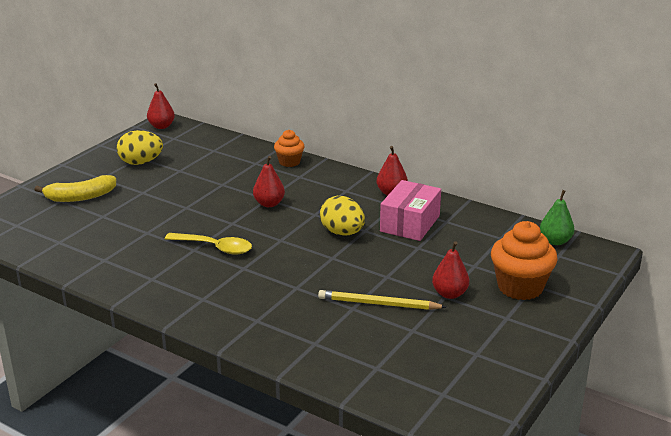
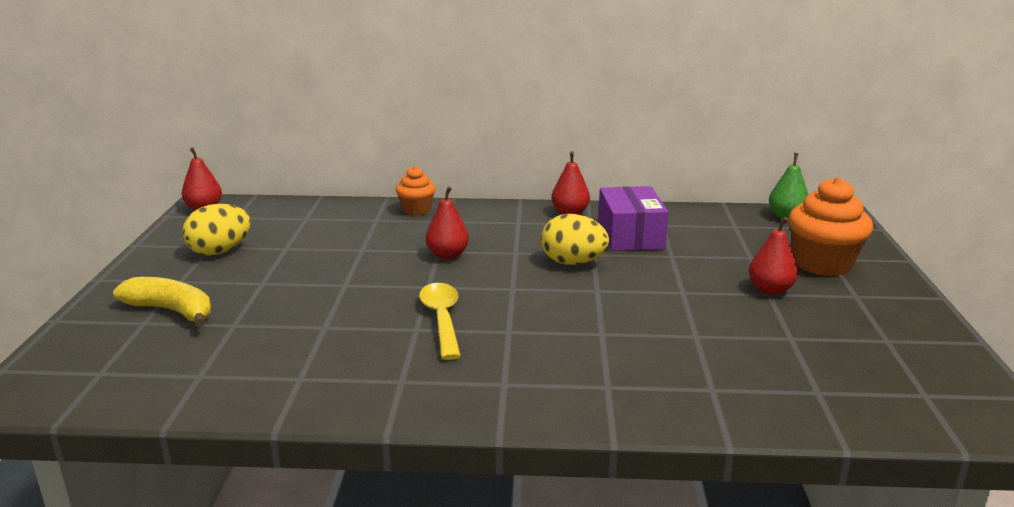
camera: 30 degrees left, 5 degrees down
yellow banana [34,175,116,202] -> yellow banana turned 105 degrees counterclockwise [113,277,211,327]
yellow spoon [165,233,252,255] -> yellow spoon turned 90 degrees counterclockwise [419,283,461,360]
yellow pencil [318,290,446,310] -> none
pink box [380,180,441,241] -> purple box [598,186,669,251]

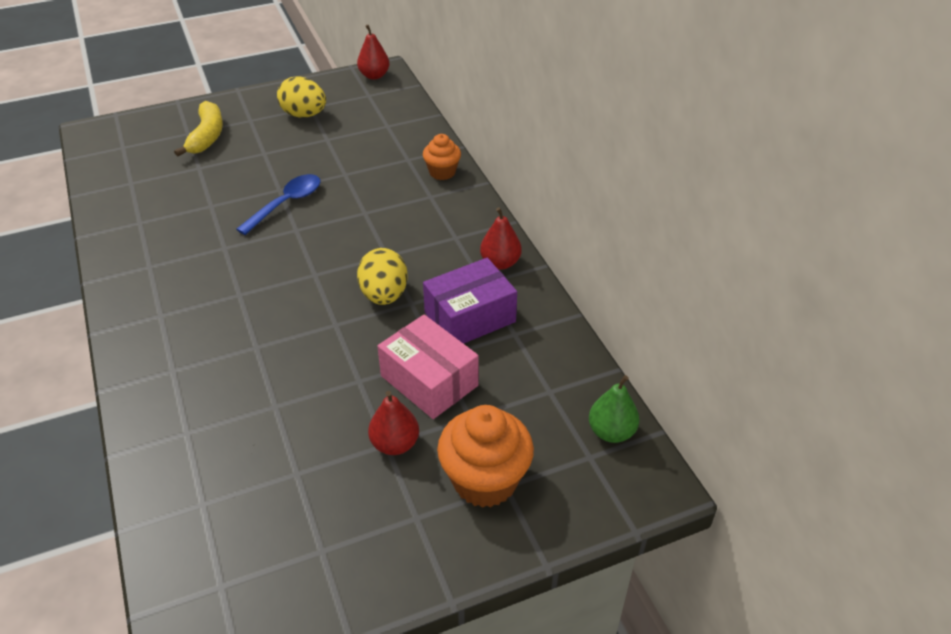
camera: 65 degrees right, 20 degrees up
yellow spoon [419,283,461,360] -> none
red pear [426,186,469,260] -> none
none -> blue spoon [236,174,321,235]
none -> pink box [377,315,479,419]

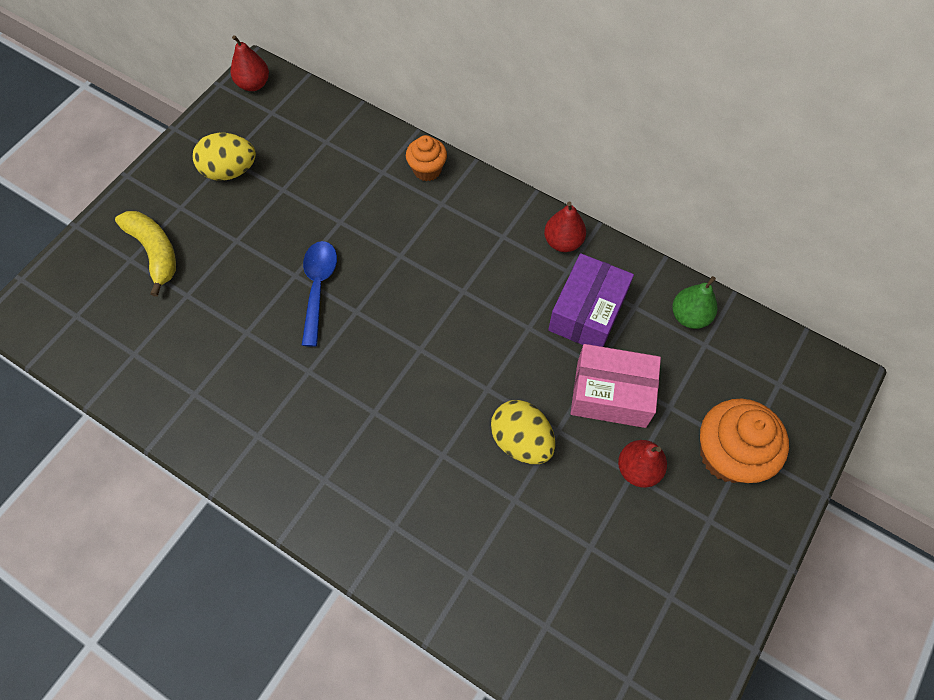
camera: 35 degrees left, 20 degrees up
yellow egg [357,248,408,305] -> yellow egg moved to [491,400,555,464]
green pear [589,375,639,443] -> green pear moved to [672,276,717,329]

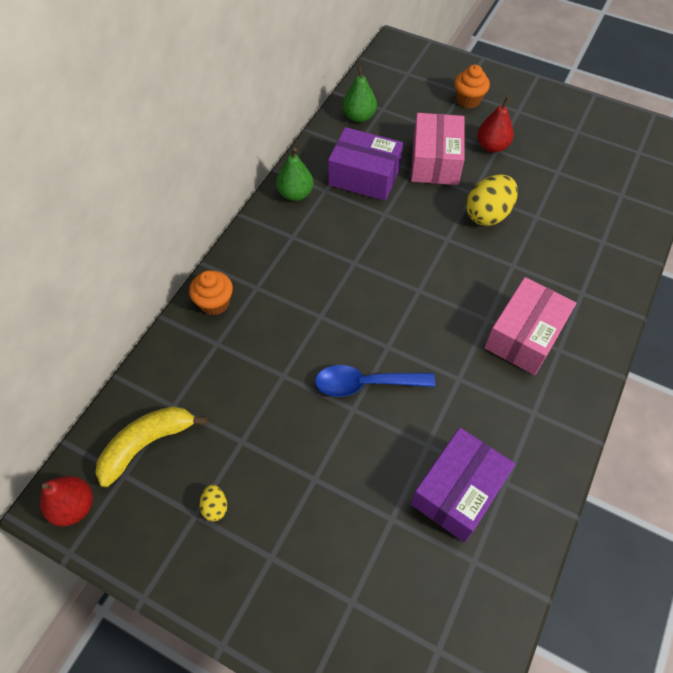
camera: 95 degrees left, 5 degrees down
yellow banana [115,211,176,297] -> yellow banana moved to [96,406,208,487]
yellow egg [193,133,256,181] -> yellow egg [200,485,227,522], size x0.48
red pear [544,202,586,252] -> green pear [276,148,314,201]
orange cupcake [700,399,789,483] -> orange cupcake [455,65,490,108], size x0.58
none -> purple box [411,428,515,542]
none -> pink box [485,277,576,375]

